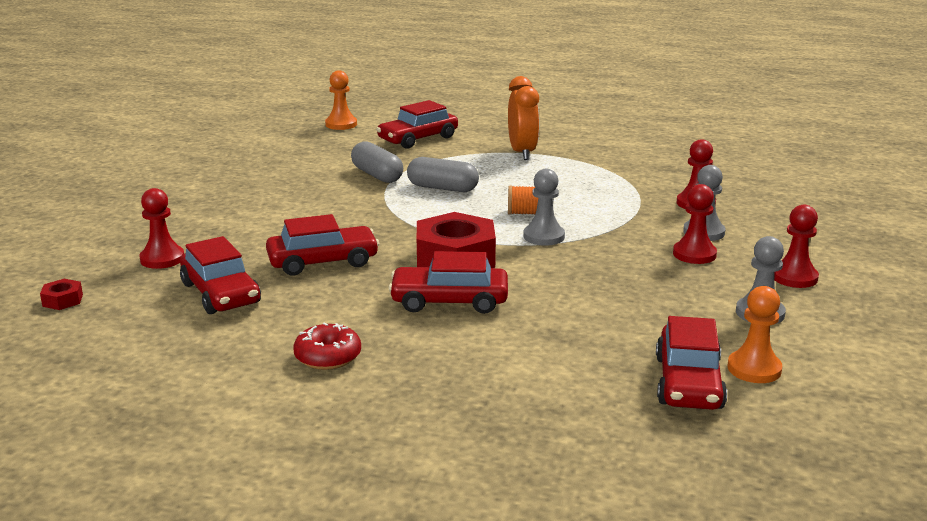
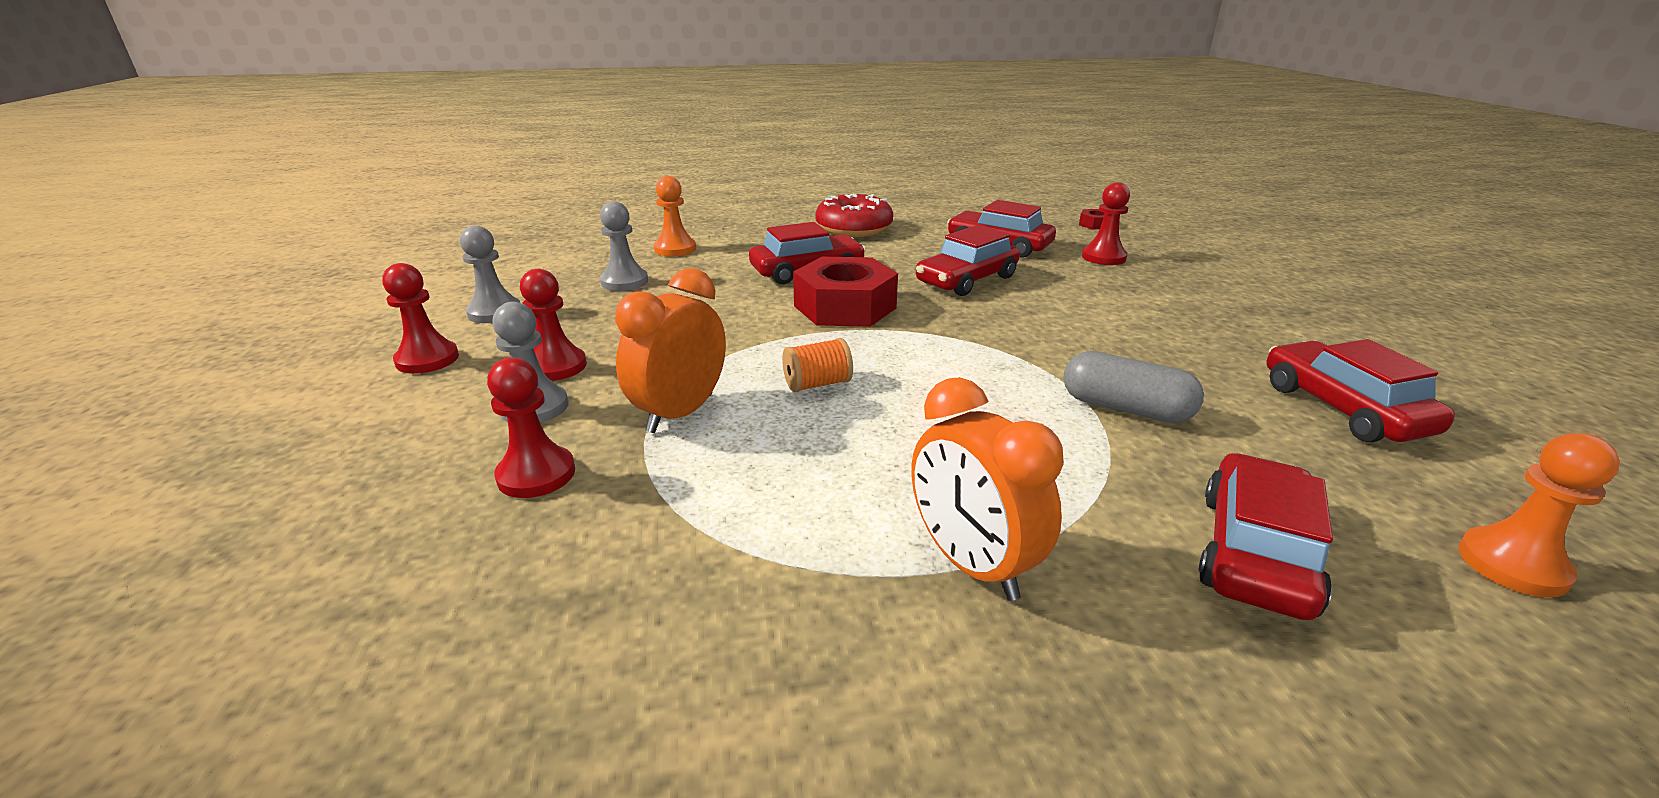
camera: 155 degrees right, 5 degrees up
red donut [293,322,361,370] -> red donut [815,194,893,237], size x1.54
grey capsule [407,157,479,192] -> none
grey pawn [523,169,565,246] -> grey pawn moved to [600,201,648,291]
red car [656,316,727,410] -> red car moved to [1266,339,1455,442]
orange pawn [727,286,782,383] -> orange pawn moved to [654,176,696,256]
none -> orange clock [615,268,726,433]

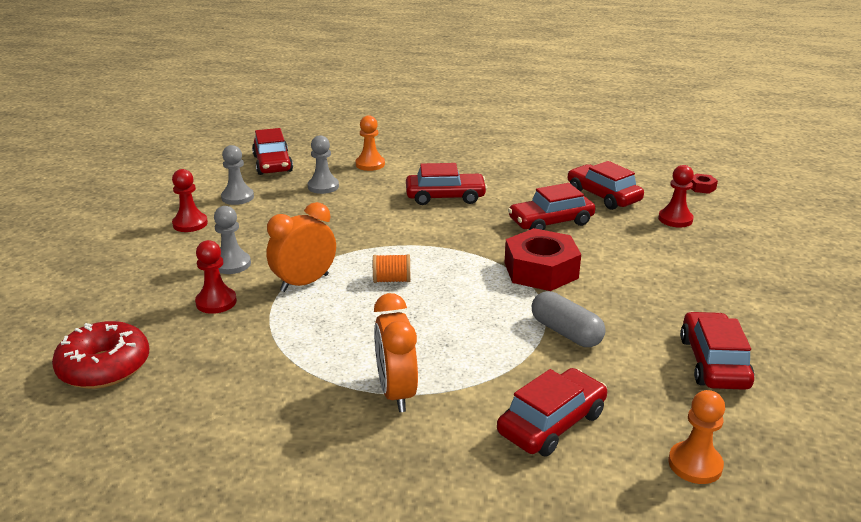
camera: 20 degrees right, 0 degrees up
red pawn [520,269,587,381] -> none
red nut [793,257,898,327] -> red nut moved to [505,228,581,291]
red donut [815,194,893,237] -> red donut moved to [52,321,149,389]
none -> red car [252,128,293,175]

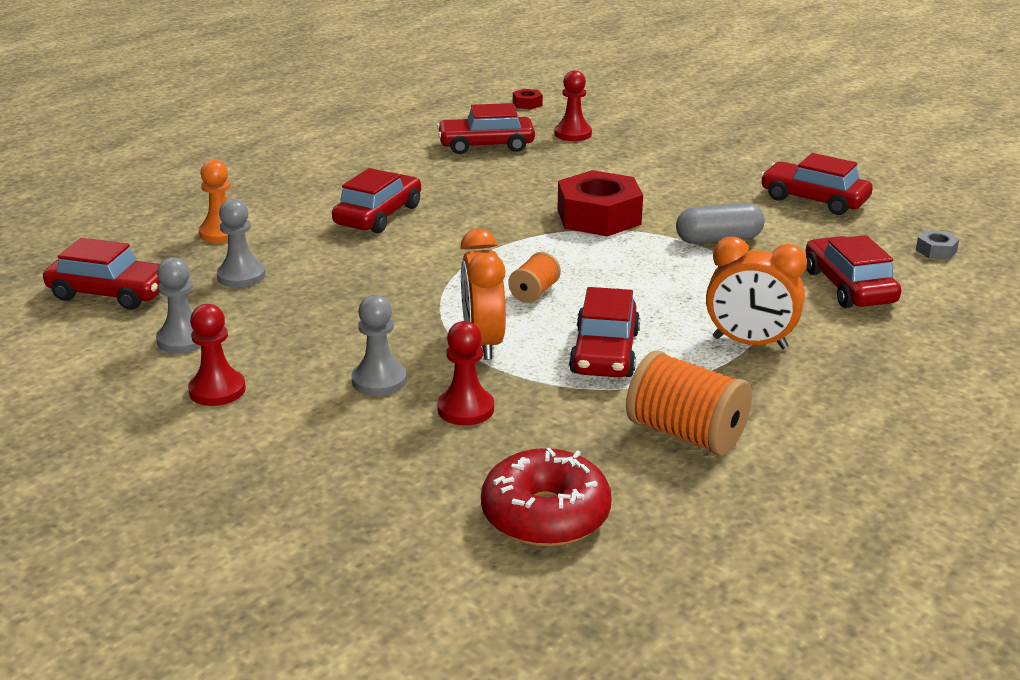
camera: 60 degrees left, 0 degrees up
red car [508,183,595,230] -> red car moved to [569,287,640,378]
orange pawn [668,390,725,484] -> grey nut [916,230,959,259]
none -> orange spool [626,350,752,455]

